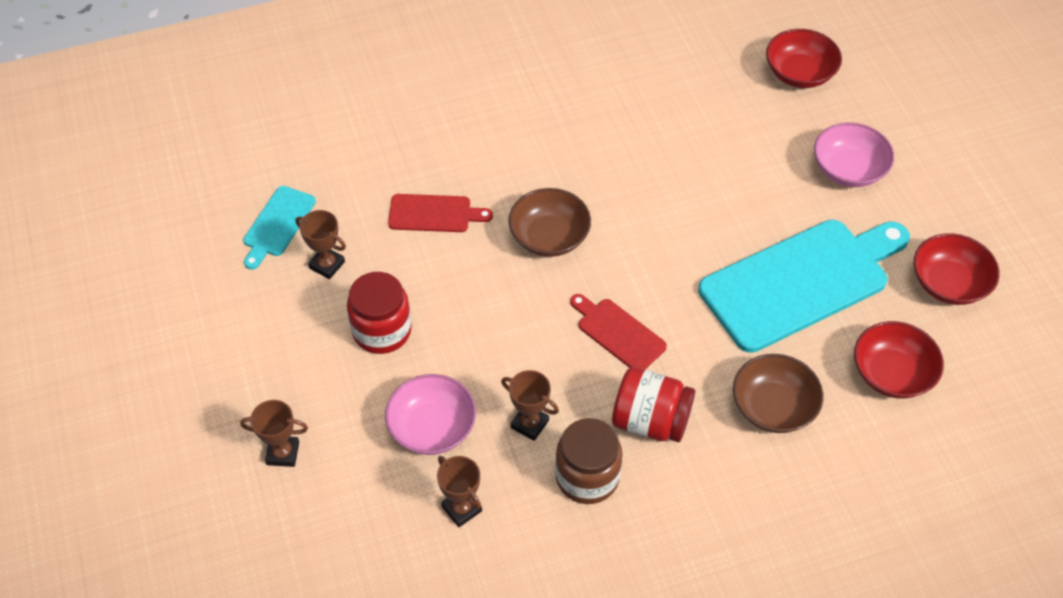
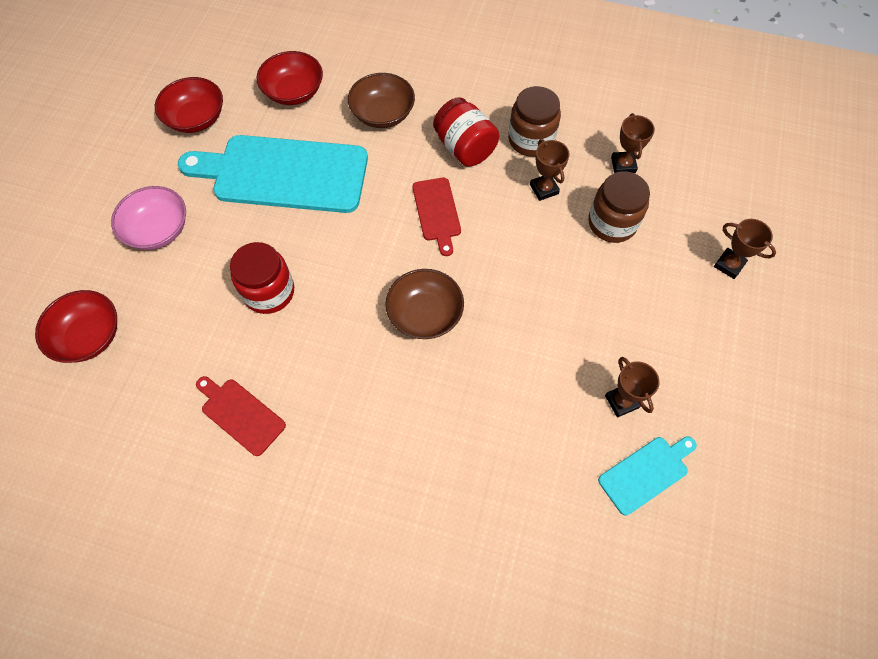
camera: 145 degrees left, 10 degrees up
red jar [347,272,412,354] -> red jar moved to [230,242,294,314]
pink bowl [385,374,476,455] -> brown jar [588,171,650,243]
red cutting board [388,194,493,232] -> red cutting board moved to [196,376,286,456]

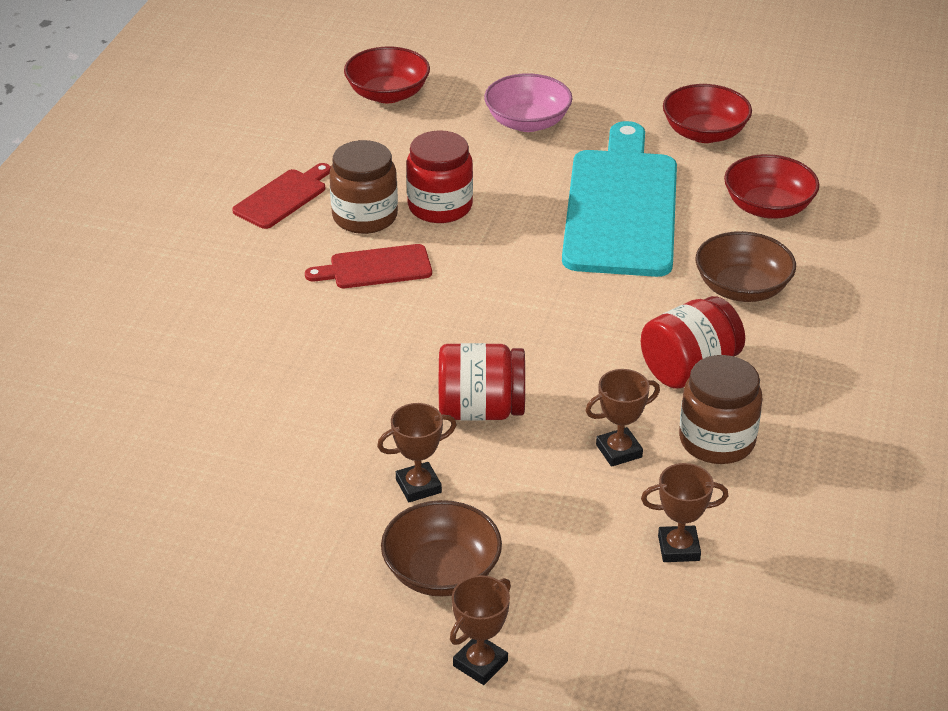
camera: 90 degrees right, 25 degrees down
brown bowl [385,269,464,339] -> brown bowl moved to [381,500,502,596]
red cutting board [413,178,461,256] -> red cutting board moved to [305,244,432,288]
brown jar [588,171,650,243] -> brown jar moved to [329,140,398,234]
turquoise cutting board [598,437,697,515] -> none
brown trophy [605,357,659,417] -> brown trophy moved to [377,403,457,502]
none -> red jar [439,343,525,421]

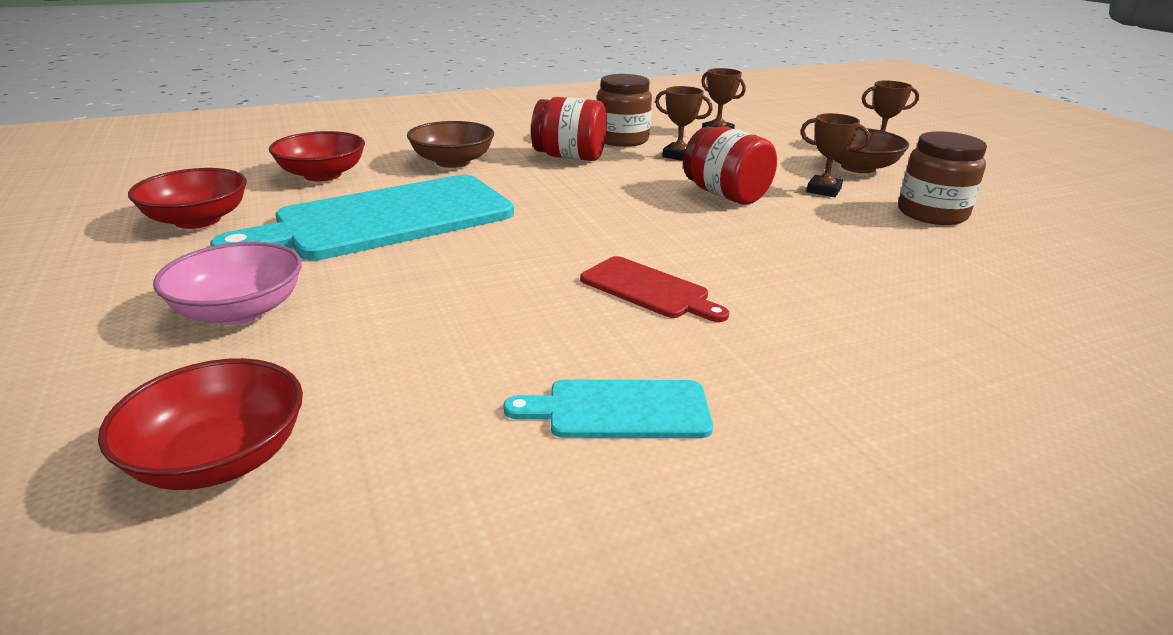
camera: 130 degrees left, 10 degrees down
red cutting board [232,163,331,229] -> turquoise cutting board [503,380,713,438]
brown jar [329,140,398,234] -> brown jar moved to [898,131,987,225]
red jar [406,130,473,223] -> none

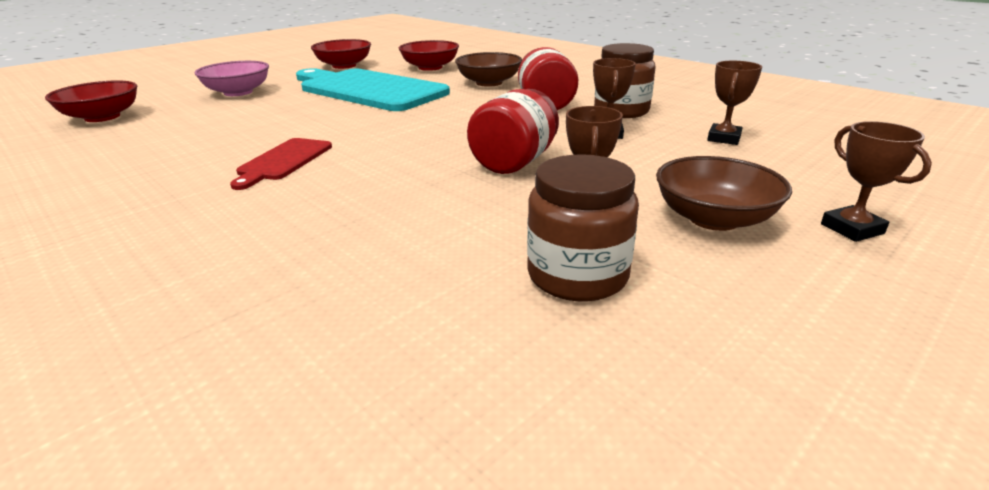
camera: 70 degrees right, 0 degrees up
turquoise cutting board [503,380,713,438] -> none

